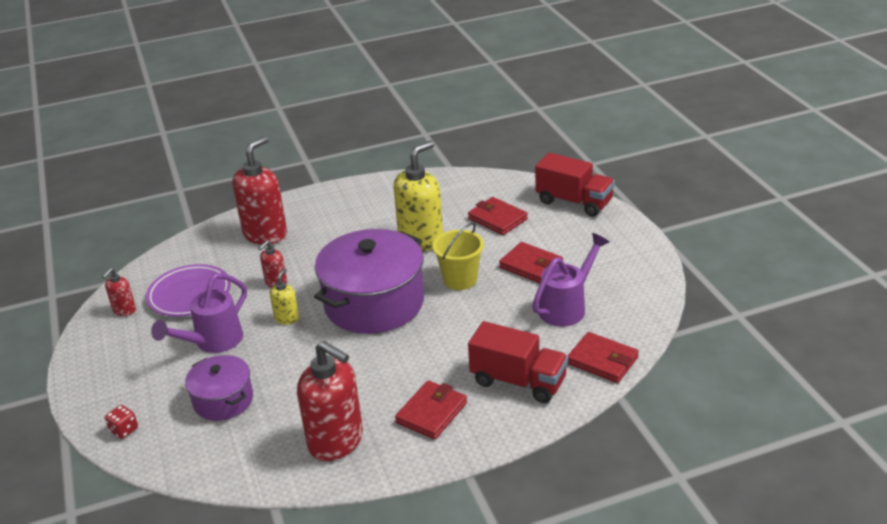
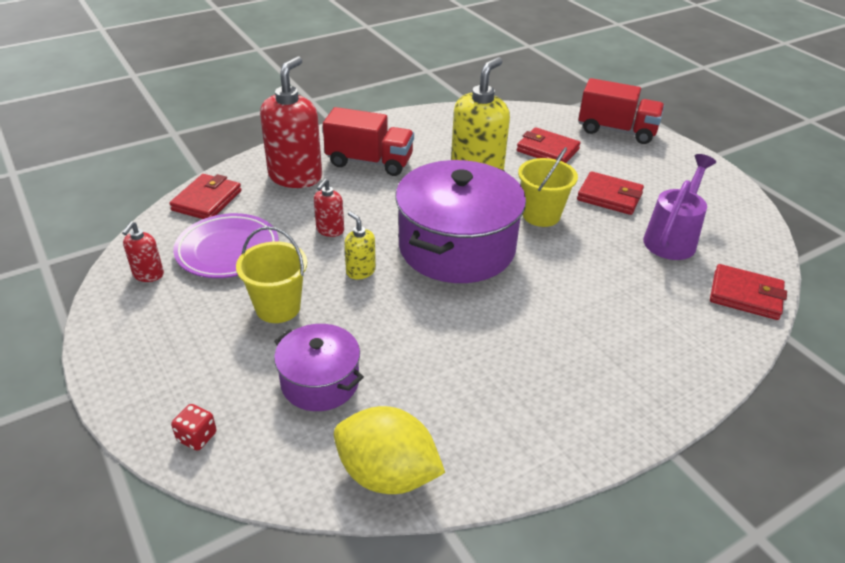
camera: 15 degrees left, 5 degrees up
purple watering can [151,273,247,353] -> yellow bucket [236,226,307,323]
yellow soap dispenser [270,268,299,325] -> yellow soap dispenser turned 45 degrees counterclockwise [344,211,376,279]
red soap dispenser [297,341,363,461] -> none
red wallet [395,380,467,440] -> red wallet moved to [169,174,241,219]
red truck [468,321,568,403] -> red truck moved to [323,107,414,176]
none -> yellow lemon [334,406,445,494]

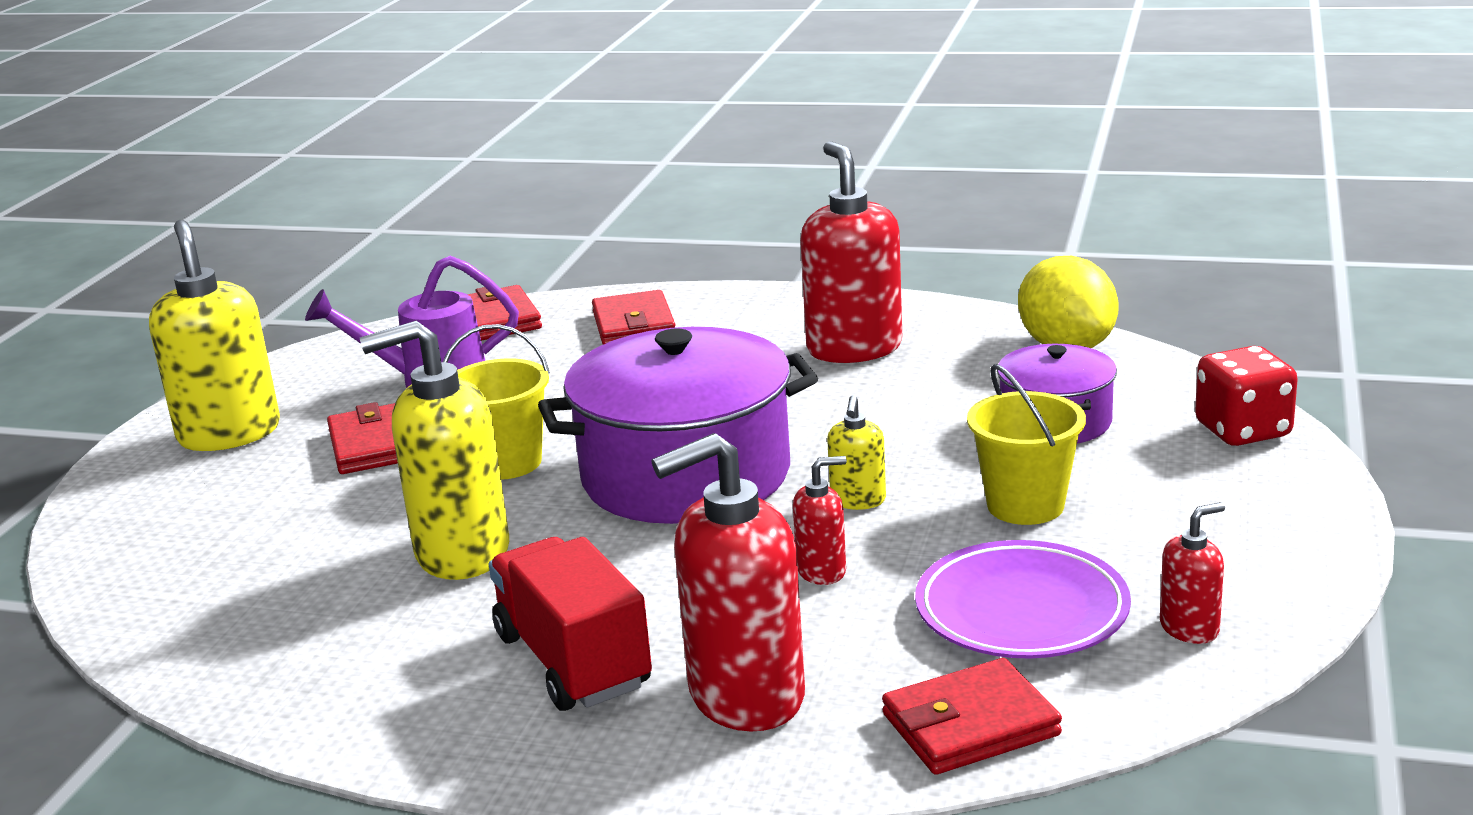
camera: 130 degrees left, 15 degrees down
red dice [171,404,217,451] -> red dice [1195,346,1298,446], size x1.81
red wallet [517,127,581,163] -> red wallet moved to [592,290,675,345]
red truck [579,78,665,144] -> none
none -> yellow soap dispenser [149,220,280,451]
none -> red soap dispenser [800,141,902,363]

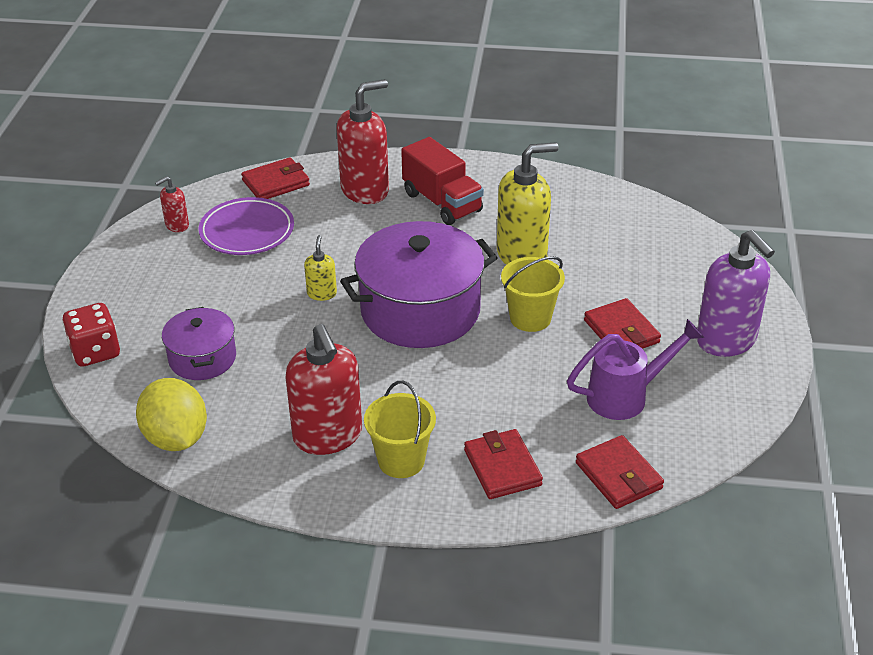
camera: 170 degrees right, 15 degrees up
yellow soap dispenser [149,220,280,451] -> purple soap dispenser [696,230,775,357]
red soap dispenser [793,456,847,585] -> none
yellow bucket [967,364,1086,525] -> yellow bucket moved to [364,381,436,478]

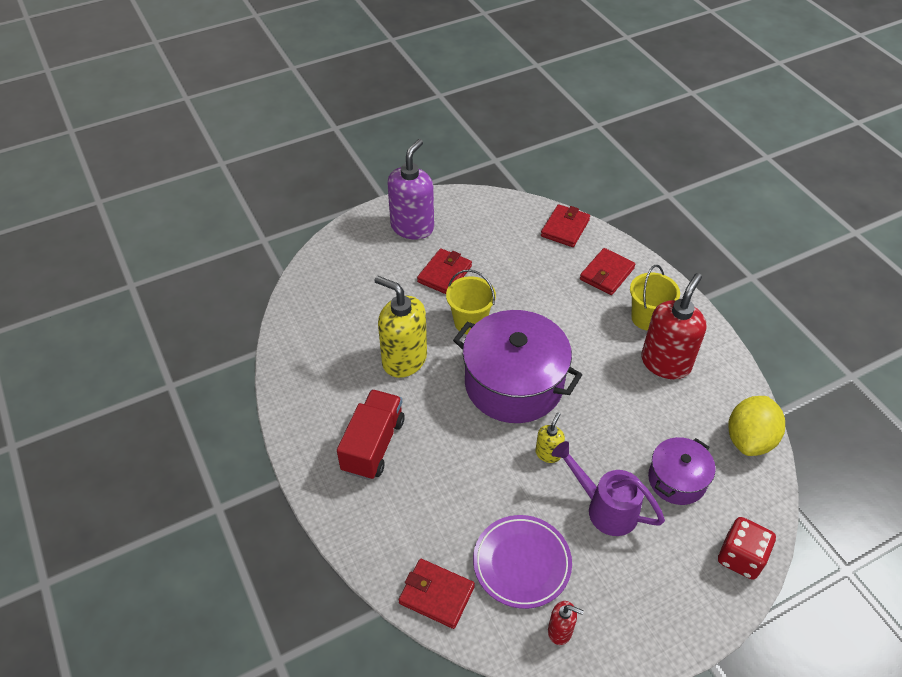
camera: 125 degrees left, 10 degrees up
yellow soap dispenser [304,235,337,301] -> yellow soap dispenser turned 150 degrees clockwise [536,413,565,463]
red soap dispenser [337,79,389,204] -> none
purple watering can [567,319,704,420] -> purple watering can moved to [552,441,665,536]

